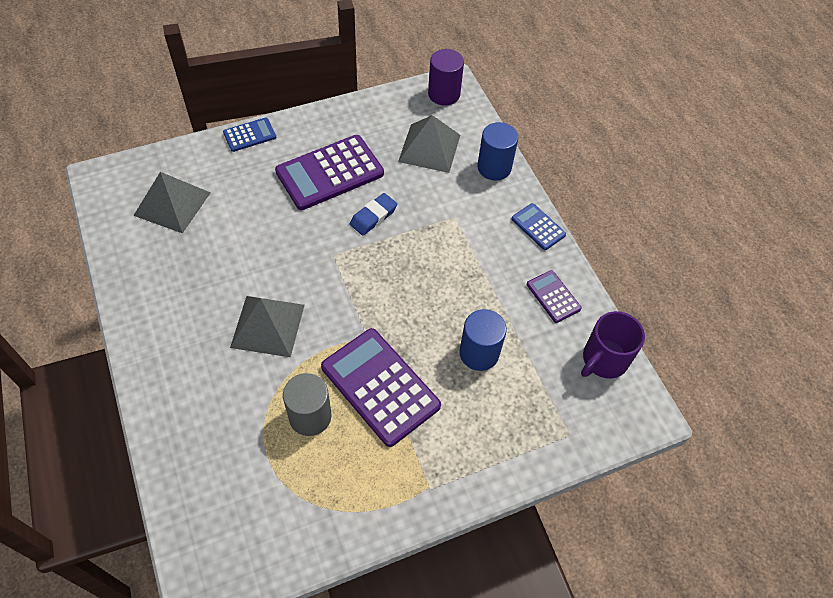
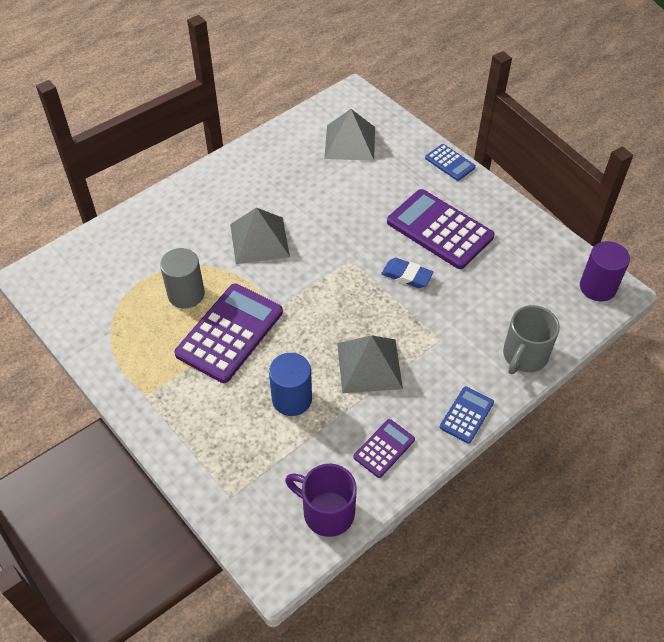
camera: 75 degrees right, 5 degrees down
grey pyramid [398,115,460,173] -> grey pyramid moved to [337,335,403,393]
blue cylinder [477,122,518,181] -> grey mug [503,305,560,374]

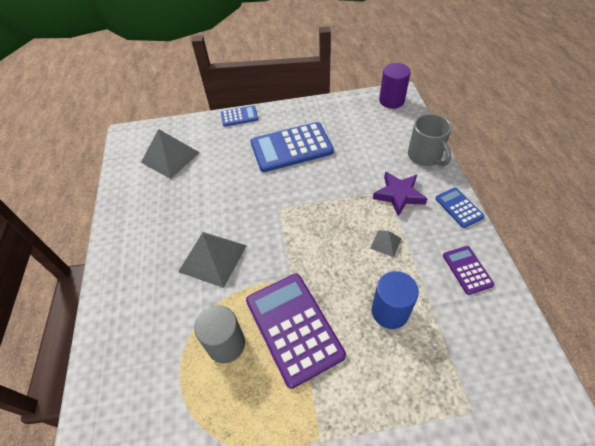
camera: 55 degrees left, 0 degrees up
purple mug [285,464,357,537] -> none
grey pyramid [337,335,403,393] -> grey pyramid [370,230,402,257], size x0.48
blue eraser [381,258,434,288] -> none
purple calculator [387,189,494,269] -> blue calculator [250,122,334,172]
none -> purple star [373,171,428,216]

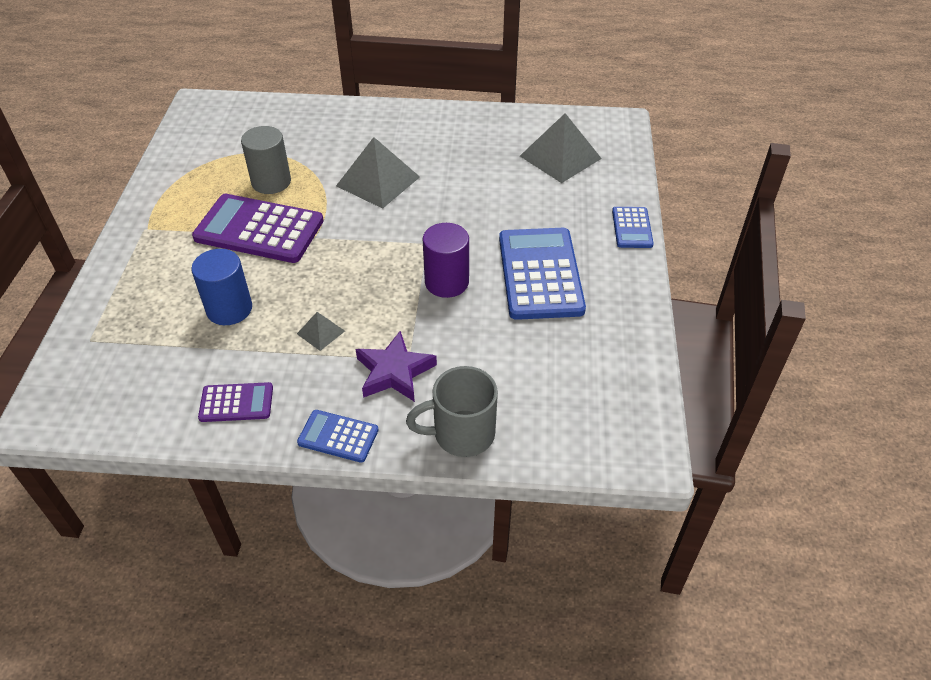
camera: 100 degrees right, 5 degrees down
purple calculator [246,274,346,389] -> purple calculator turned 150 degrees counterclockwise [192,194,324,263]
purple cylinder [379,63,411,109] -> purple cylinder moved to [423,223,469,298]
blue calculator [435,187,484,228] -> blue calculator turned 150 degrees counterclockwise [297,410,379,463]

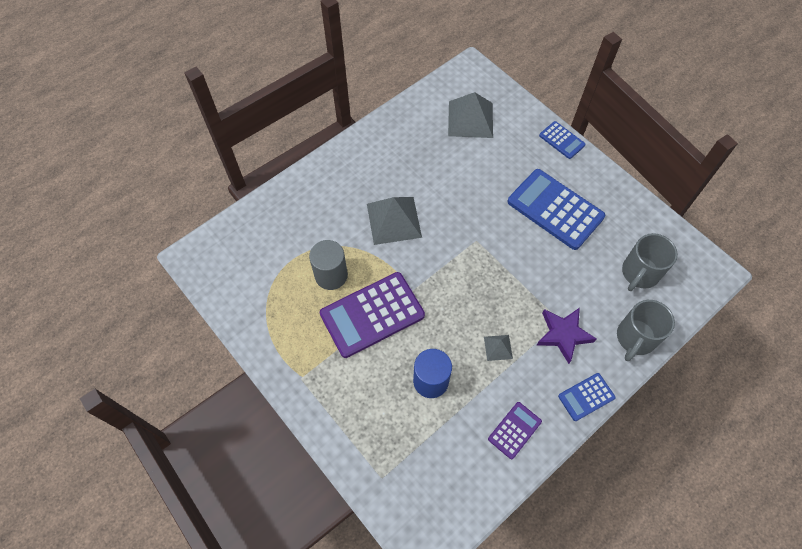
camera: 45 degrees left, 15 degrees up
purple cylinder [423,223,469,298] -> none
none -> grey mug [622,233,678,291]

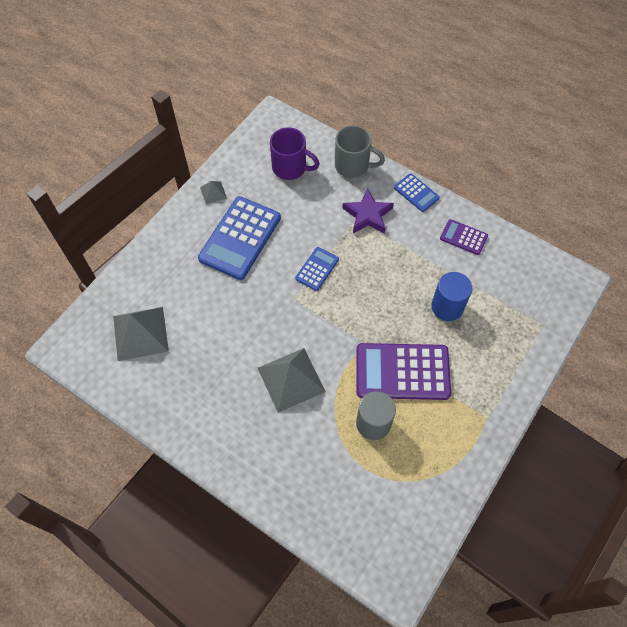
camera: 105 degrees left, 0 degrees up
purple calculator [320,272,425,358] -> purple calculator turned 135 degrees clockwise [356,343,451,400]
grey pyramid [484,335,513,361] -> grey pyramid moved to [200,181,227,204]
blue calculator [539,121,586,159] -> blue calculator moved to [295,247,339,291]
grey mug [622,233,678,291] -> purple mug [270,127,320,180]

